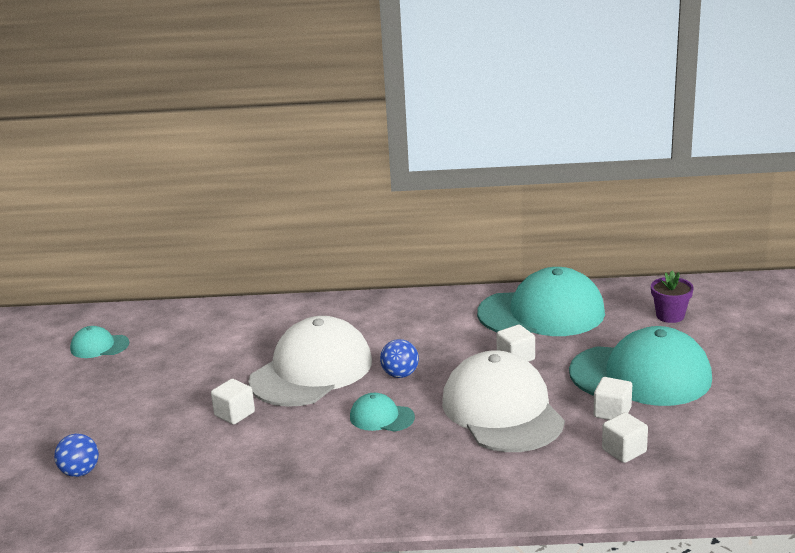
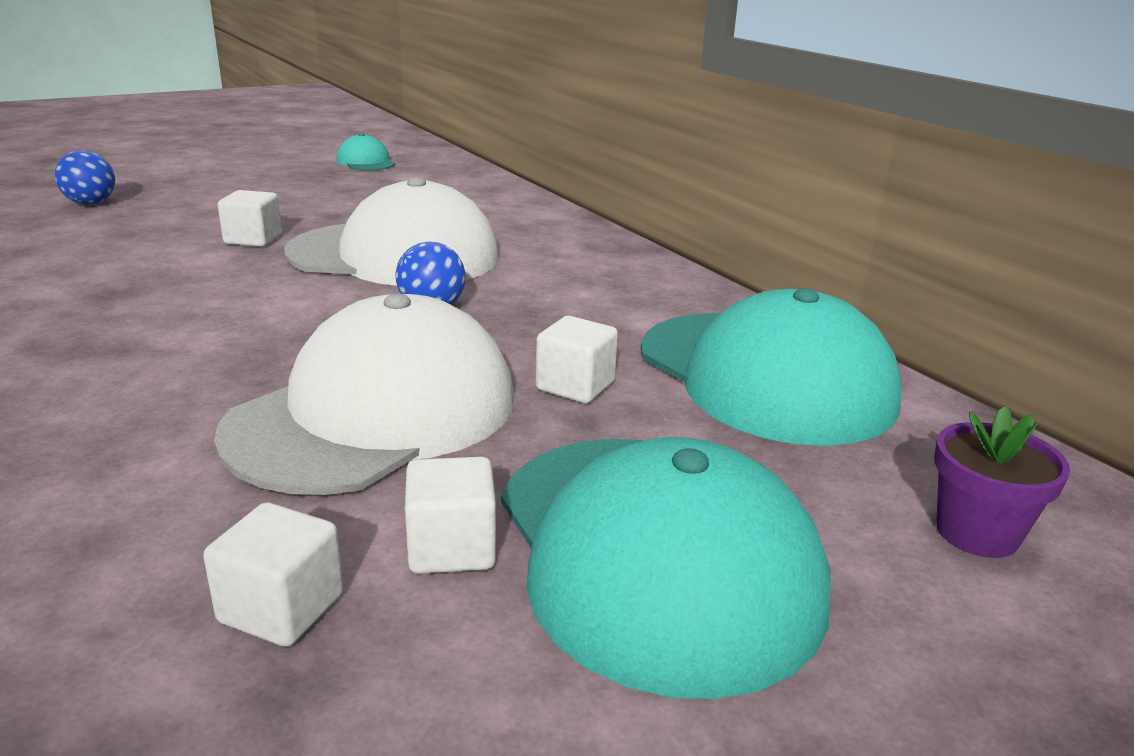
camera: 55 degrees right, 0 degrees up
turquoise cap [350,393,415,432] -> none

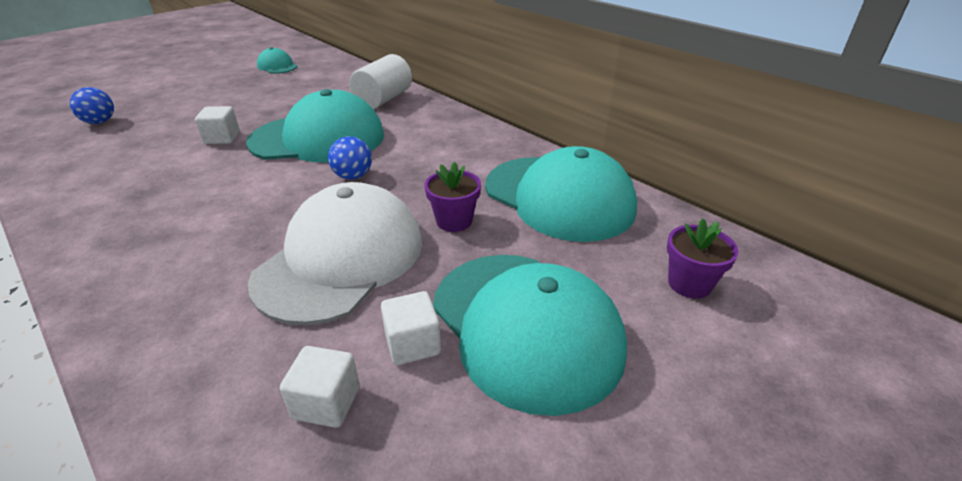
camera: 10 degrees left, 10 degrees up
white cap [284,177,499,286] -> turquoise cap [246,89,384,162]
white cube [536,316,618,403] -> purple flower pot [424,162,481,232]
none -> white cylinder [349,54,412,109]

